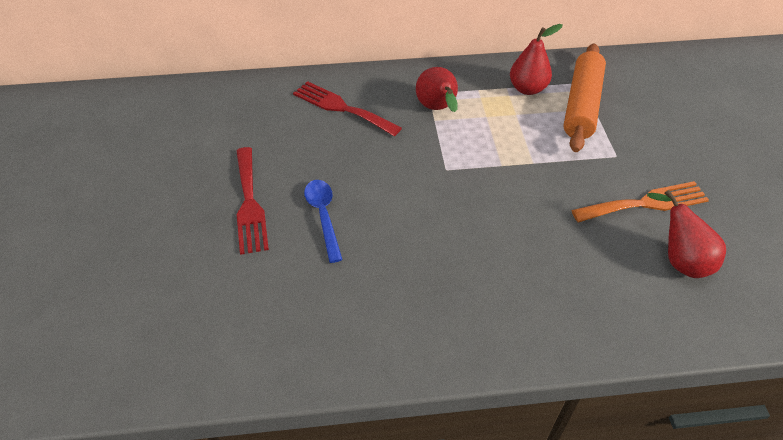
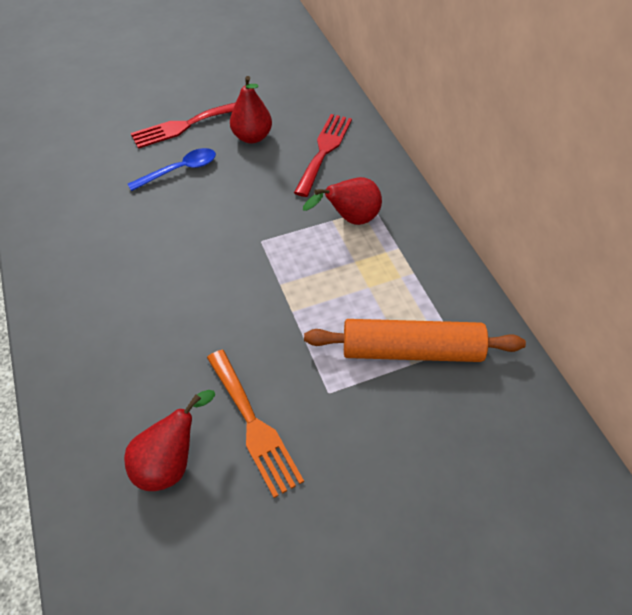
camera: 75 degrees right, 5 degrees up
red pear [510,24,563,95] -> red pear moved to [230,76,272,144]

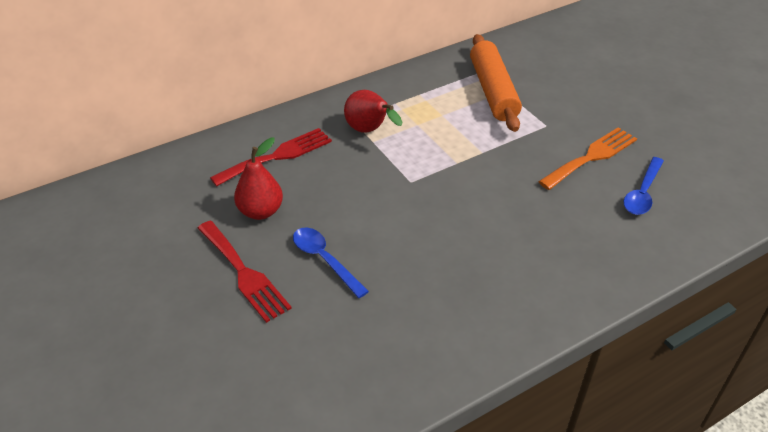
camera: 100 degrees left, 10 degrees down
red pear [124,390,215,491] -> blue spoon [623,157,664,215]
red fork [294,114,352,197] -> red fork turned 135 degrees clockwise [210,128,332,186]

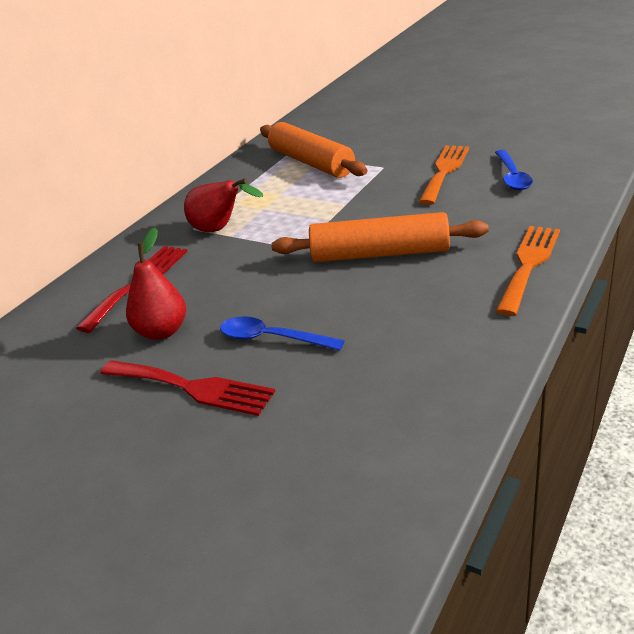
camera: 25 degrees left, 10 degrees down
none -> orange rolling pin [271,212,489,262]
none -> orange fork [496,226,560,316]

